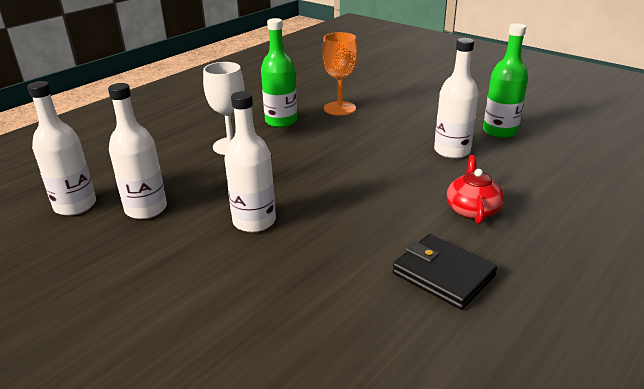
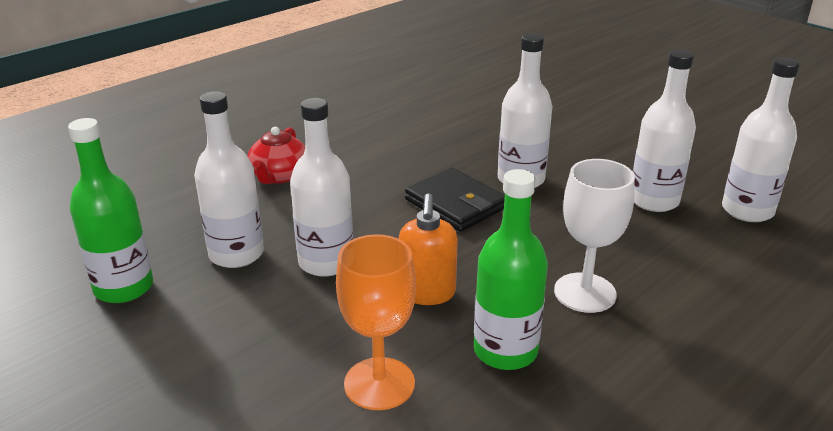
camera: 175 degrees left, 0 degrees up
black wallet [393,234,498,310] -> black wallet moved to [405,167,505,232]
none -> white bottle [290,98,353,277]
none -> orange soap dispenser [399,193,458,305]

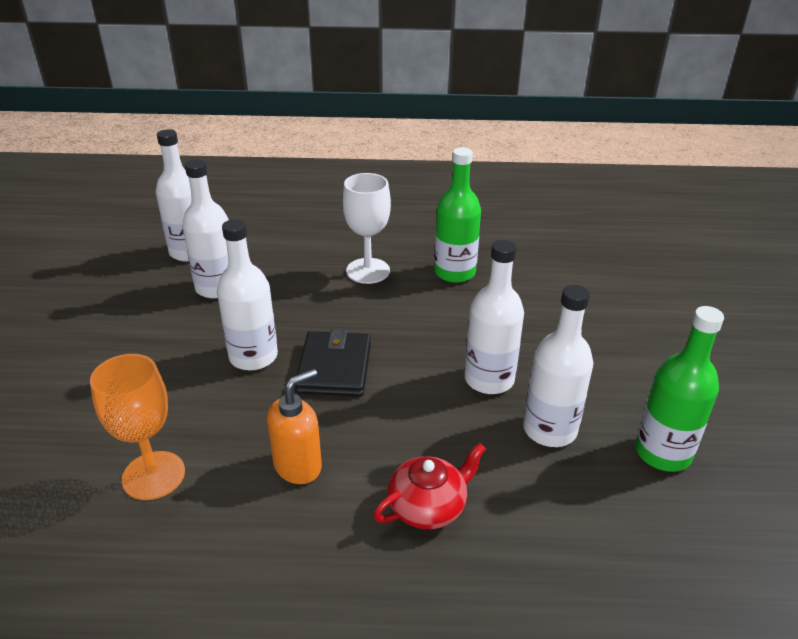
camera: 135 degrees left, 5 degrees up
orange goblet [336,234,416,410] -> orange goblet moved to [90,354,185,500]
orange soap dispenser [399,193,458,305] -> orange soap dispenser moved to [267,369,322,484]

